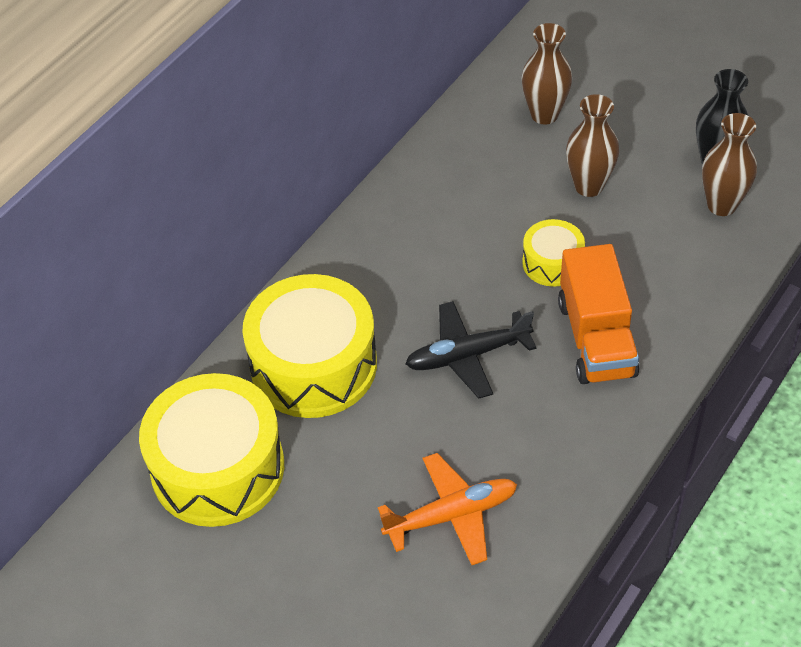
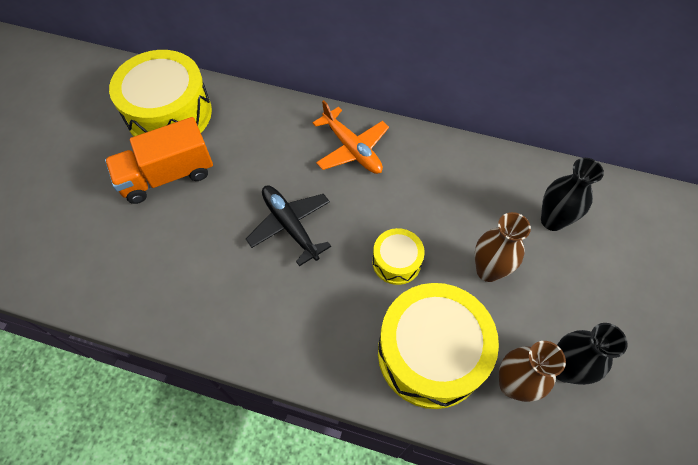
camera: 70 degrees right, 10 degrees up
yellow drum [242,274,377,418] -> yellow drum moved to [378,283,499,409]
orange plane [378,453,517,565] -> orange plane moved to [312,100,389,174]
brown vase [521,23,572,125] -> black vase [541,158,604,231]
orange truck [558,244,639,384] -> orange truck moved to [105,117,213,204]

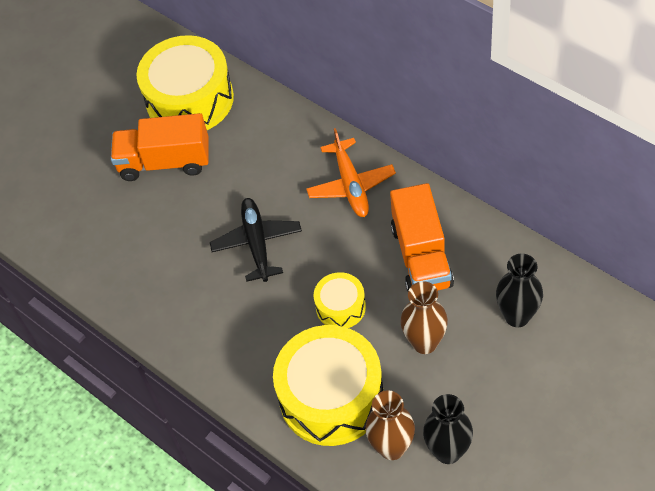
camera: 30 degrees right, 5 degrees down
none -> orange truck [390,183,454,291]

